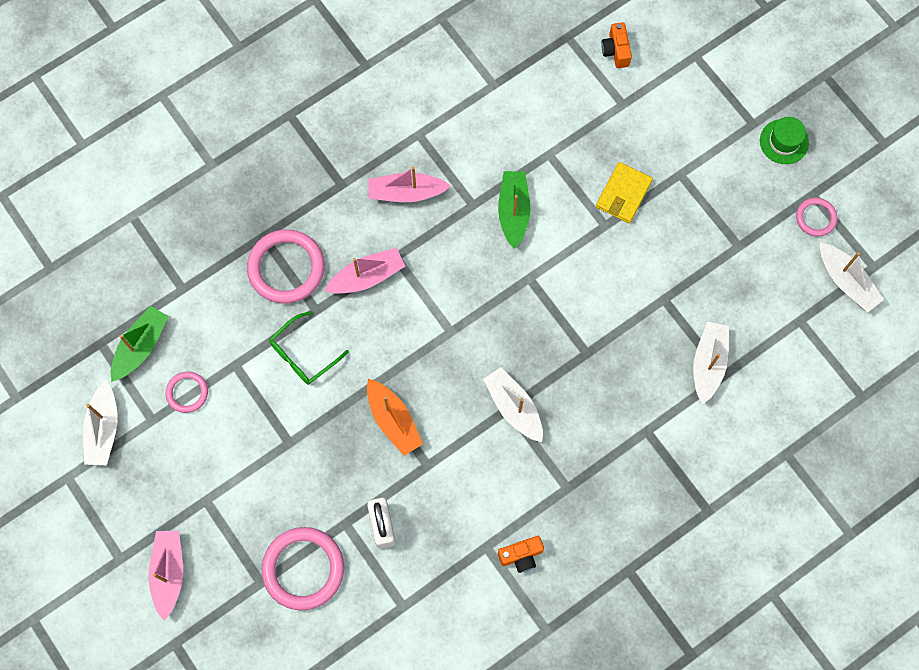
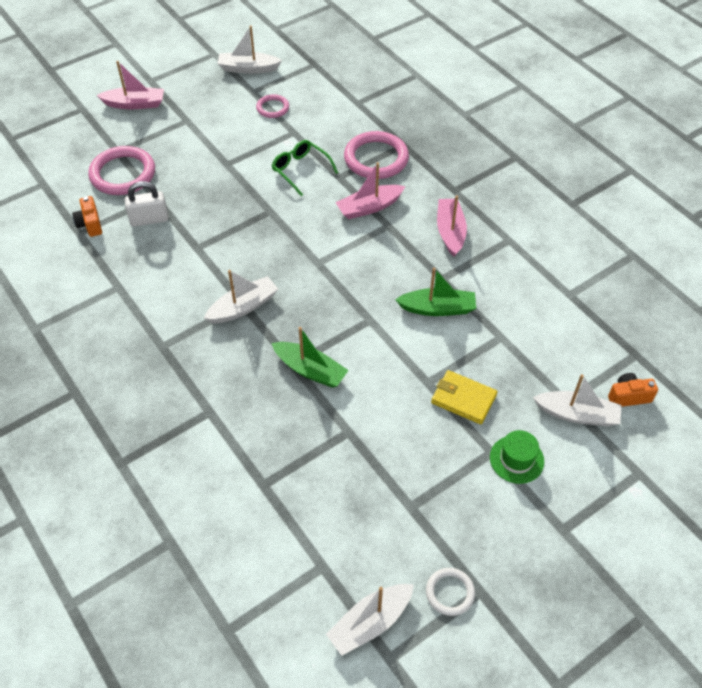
camera: 90 degrees right, 20 degrees down
green boat [111,306,169,382] -> green boat moved to [272,327,349,388]
pink boat [324,248,405,294] -> pink boat turned 90 degrees clockwise [335,162,406,219]
orange boat [367,379,423,456] -> none
orange camera [498,536,544,573] -> orange camera moved to [72,196,102,237]
white boat [693,321,729,404] -> white boat moved to [533,374,622,426]
green hat [760,117,809,164] -> green hat moved to [490,430,544,484]
pink ring [796,198,837,236] -> white ring [426,568,475,616]

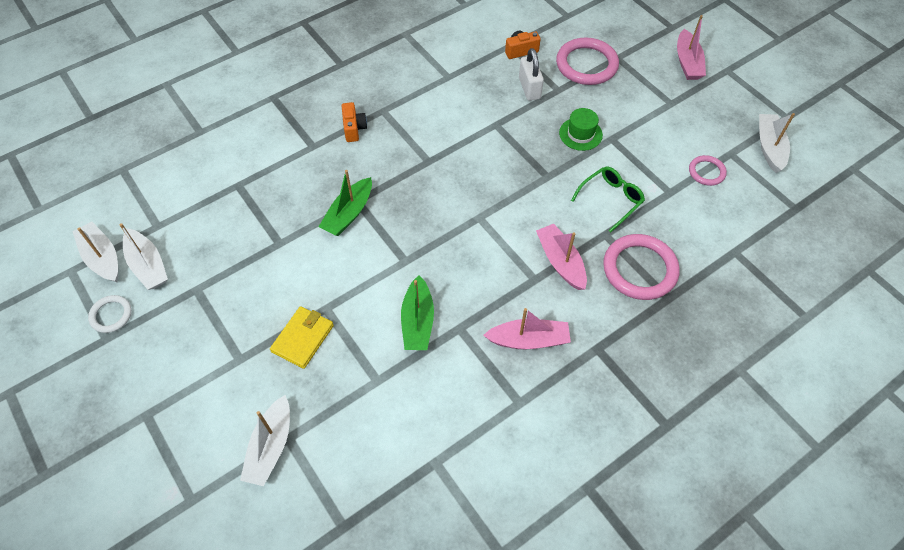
camera: 90 degrees right, 5 degrees up
white boat [204,270,278,323] -> white boat moved to [119,223,168,290]
green hat [490,430,544,484] -> green hat moved to [559,108,603,151]
orange camera [608,373,658,407] -> orange camera moved to [342,102,367,142]

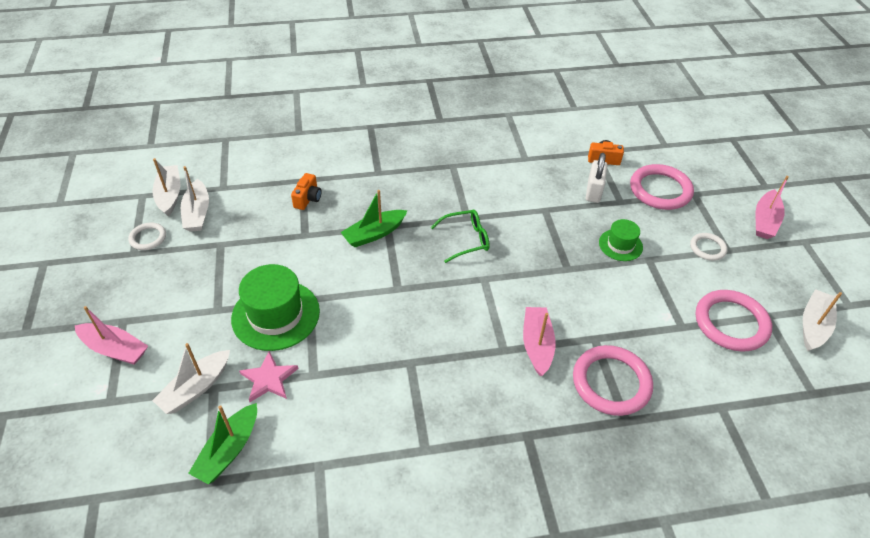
camera: 25 degrees right, 10 degrees down
yellow wallet [270,306,334,369] -> green hat [231,264,320,351]
orange camera [342,102,367,142] -> orange camera moved to [291,173,322,210]
green boat [401,275,434,350] -> green boat moved to [188,403,257,484]
pink boat [483,308,571,349] -> pink boat moved to [74,306,148,365]
green glasses [571,166,645,232] -> green glasses moved to [431,210,490,263]
pink ring [689,155,727,186] -> pink ring [696,290,772,352], size x1.87
none -> pink star [239,351,298,402]
none -> white ring [690,233,727,261]

